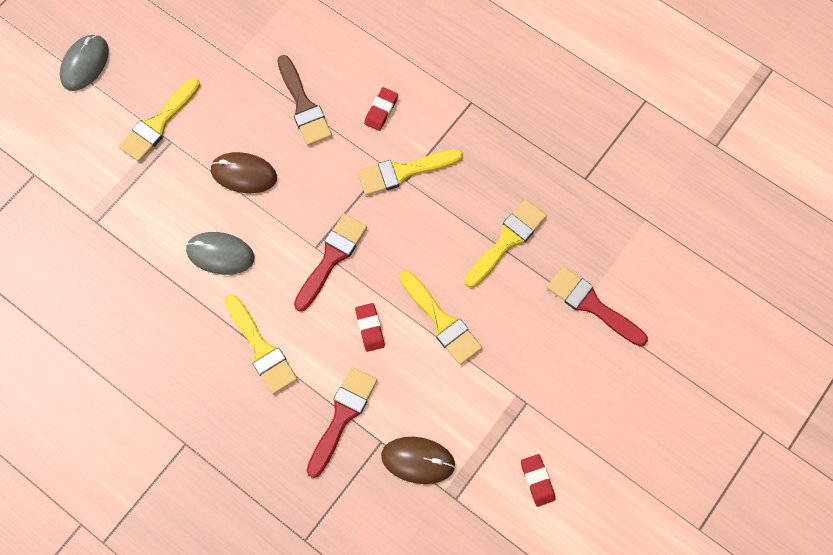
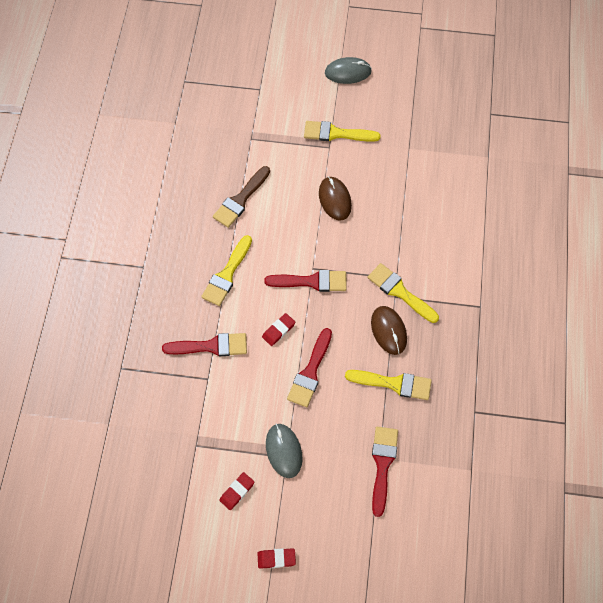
camera: 60 degrees right, 5 degrees down
grey mouse [186,232,254,275] -> grey mouse moved to [266,424,303,478]
brown brush [277,55,332,146] -> brown brush moved to [213,166,270,228]
red eraser [364,87,398,131] -> red eraser moved to [257,548,296,569]
brown mouse [381,437,455,484] -> brown mouse moved to [371,306,407,355]
yellow brush [399,270,482,365] -> red brush [287,328,332,407]

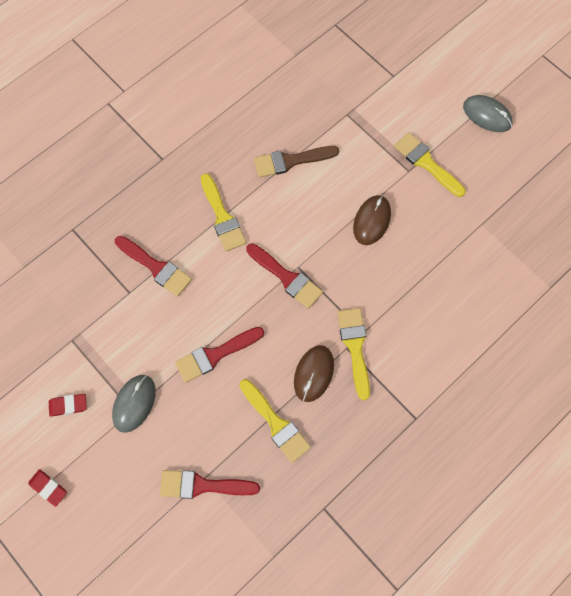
camera: 40 degrees right, 5 degrees up
yellow brush [201,235,252,306] -> yellow brush turned 90 degrees counterclockwise [201,173,246,252]
red eraser [262,313,296,346] -> none
red brush [372,427,398,517] -> red brush turned 135 degrees counterclockwise [160,470,260,499]

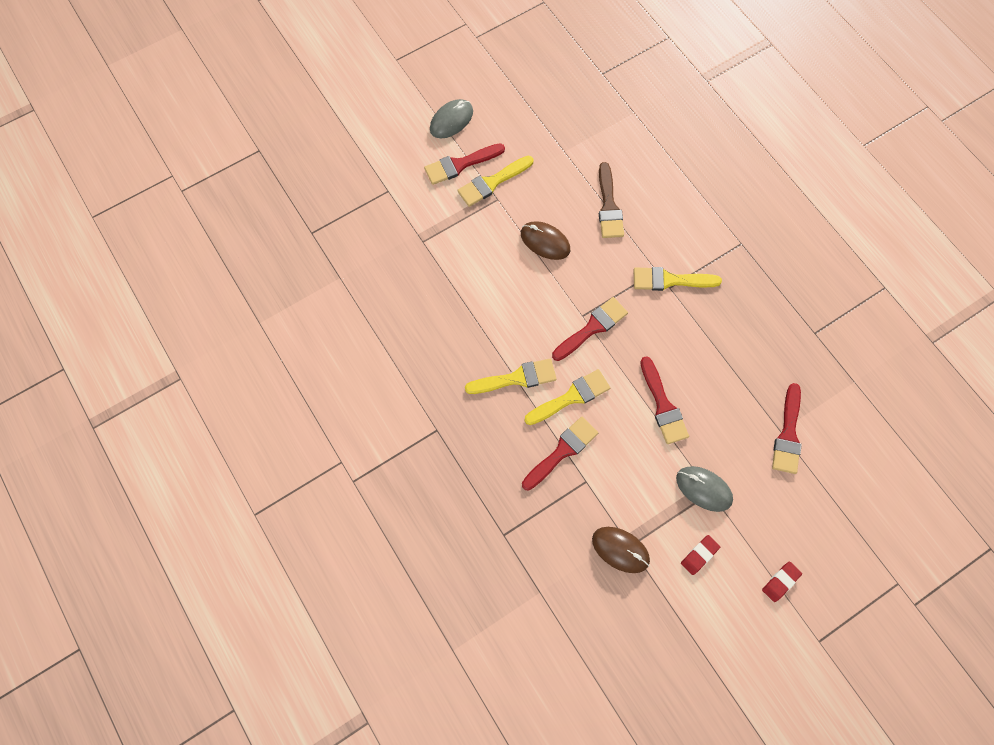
camera: 80 degrees left, 0 degrees up
red eraser [49,394,87,417] -> red eraser turned 45 degrees clockwise [681,535,720,575]
yellow brush [239,379,311,463] -> yellow brush moved to [524,369,610,425]
brown brush [254,146,339,178] -> brown brush moved to [599,162,624,238]
brown mouse [294,345,334,402] -> brown mouse moved to [592,527,650,573]
none -> red brush [424,143,505,185]

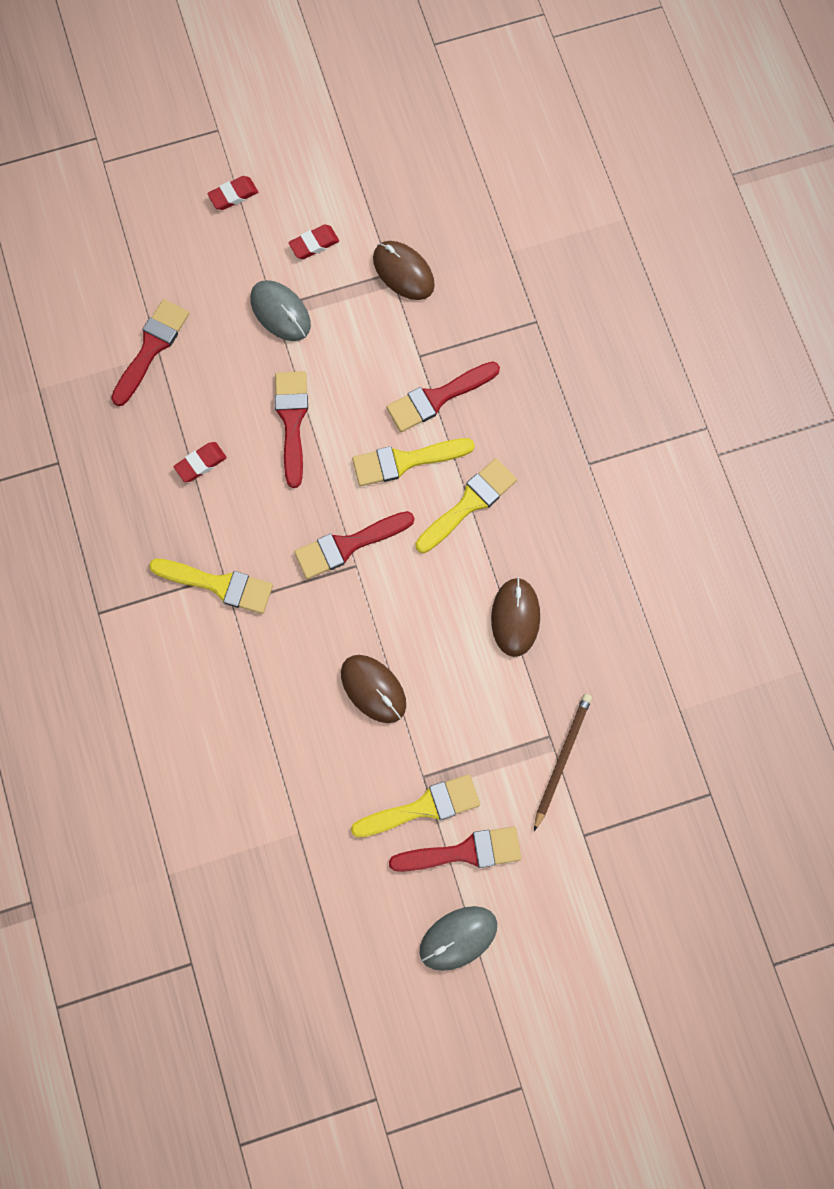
camera: 165 degrees left, 5 degrees up
yellow brush [465,359,557,394] -> yellow brush turned 135 degrees clockwise [416,458,517,553]
brown brush [599,162,624,238] -> none
none -> red eraser [174,442,227,482]
none -> brown mouse [491,577,540,657]
none -> brown pencil [534,694,592,831]

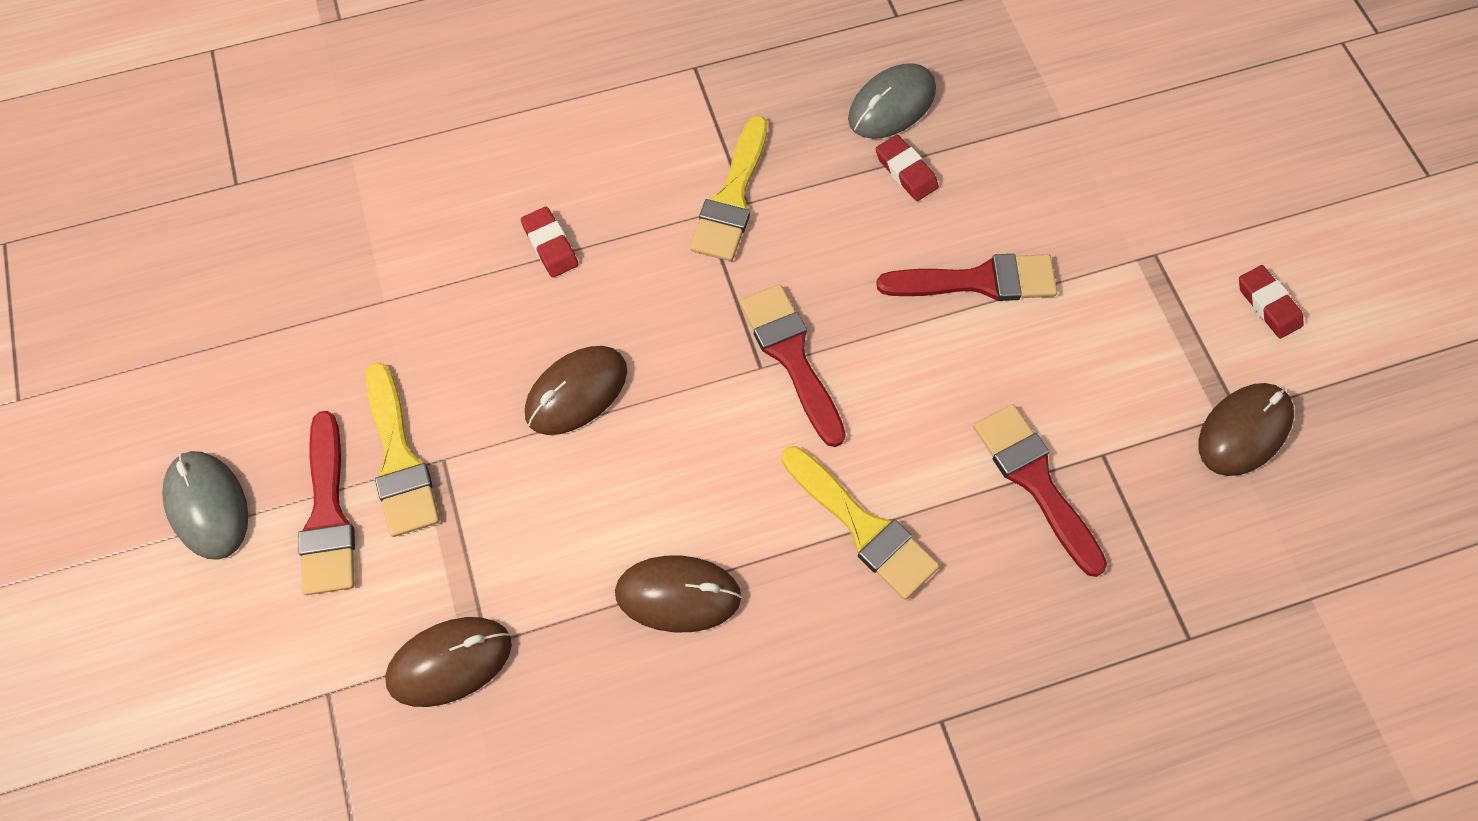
camera: 90 degrees right, 10 degrees down
red brush [111,299,189,406] -> none
red eraser [207,176,258,210] -> red eraser moved to [521,207,578,278]
grey mouse [250,280,311,341] -> grey mouse moved to [848,63,936,139]
yellow brush [352,438,475,486] -> none
brown pencil [534,694,592,831] -> brown mouse [385,617,512,707]

